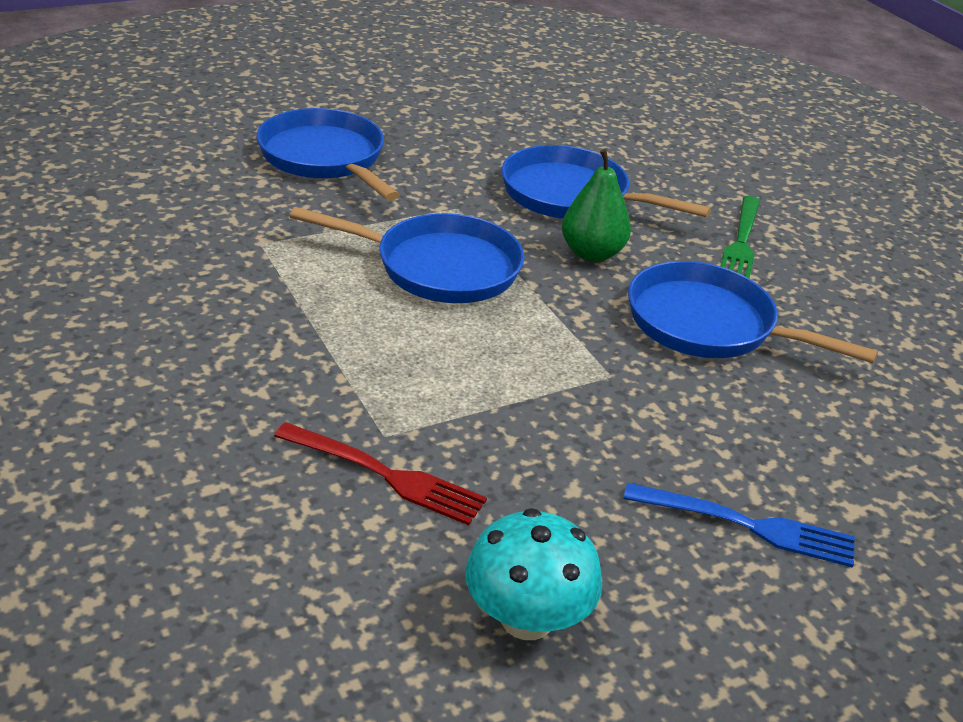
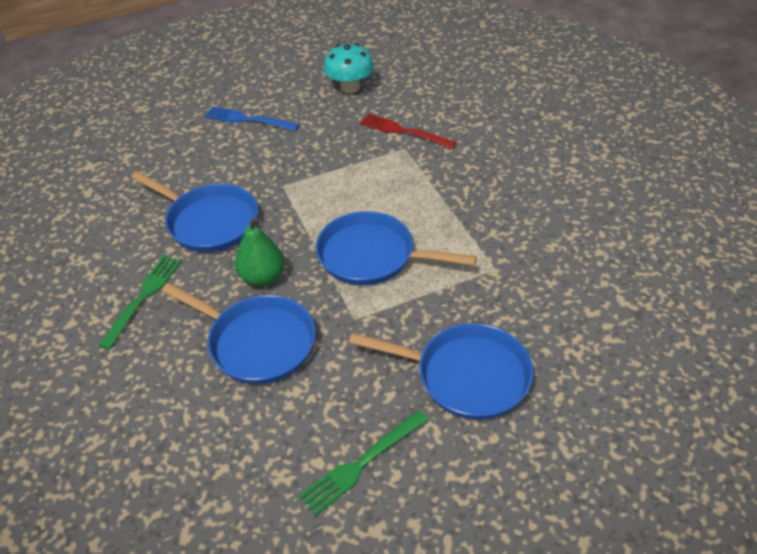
camera: 170 degrees left, 10 degrees up
blue pan [257,108,400,201] -> blue pan turned 45 degrees counterclockwise [349,323,533,420]
none -> green fork [299,410,428,516]

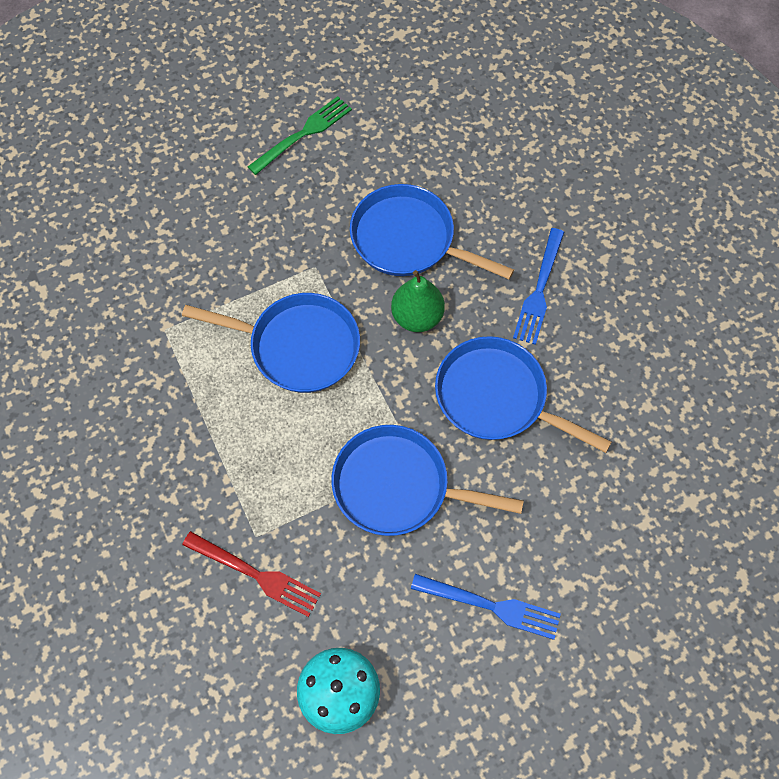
camera: 175 degrees right, 20 degrees up
green fork [98,255,182,350] -> blue fork [513,228,564,345]
blue pan [349,323,533,420] -> blue pan moved to [332,425,524,536]

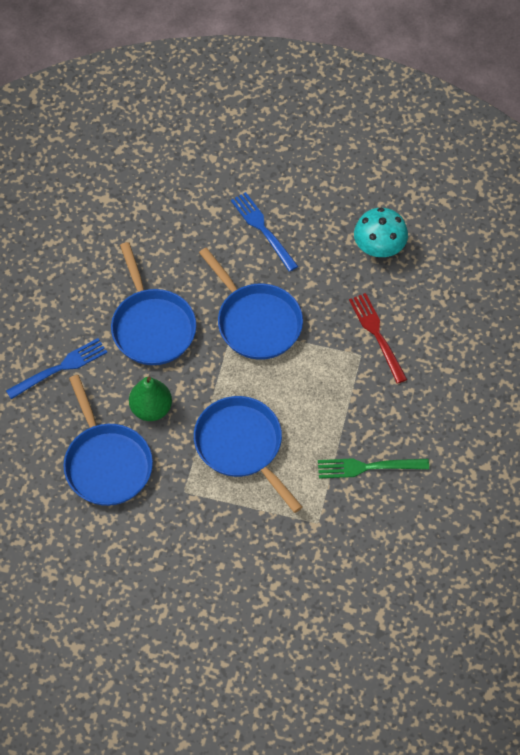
camera: 140 degrees left, 5 degrees down
green fork [248,96,352,175] -> green fork moved to [318,458,429,479]

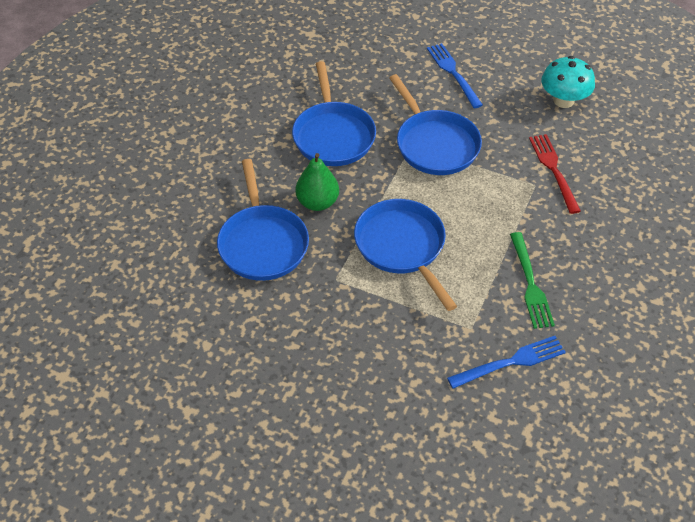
camera: 10 degrees right, 10 degrees down
blue fork [6,338,107,399] -> blue fork moved to [447,336,566,389]
green fork [318,458,429,479] -> green fork turned 105 degrees counterclockwise [510,232,555,329]

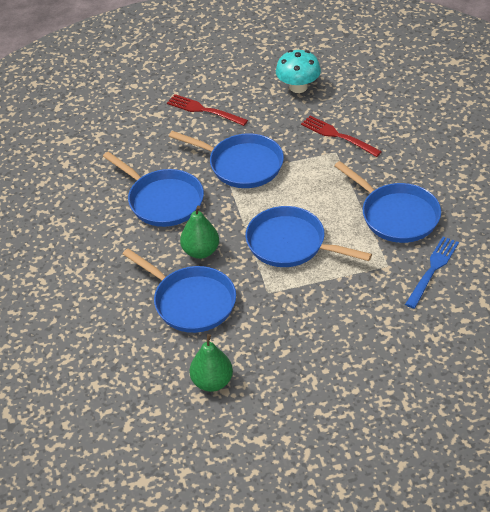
camera: 35 degrees left, 5 degrees down
blue fork [427,43,483,108] -> red fork [167,94,248,126]
green fork [510,232,555,329] -> blue pan [334,161,441,243]
none -> green pear [190,334,233,392]

